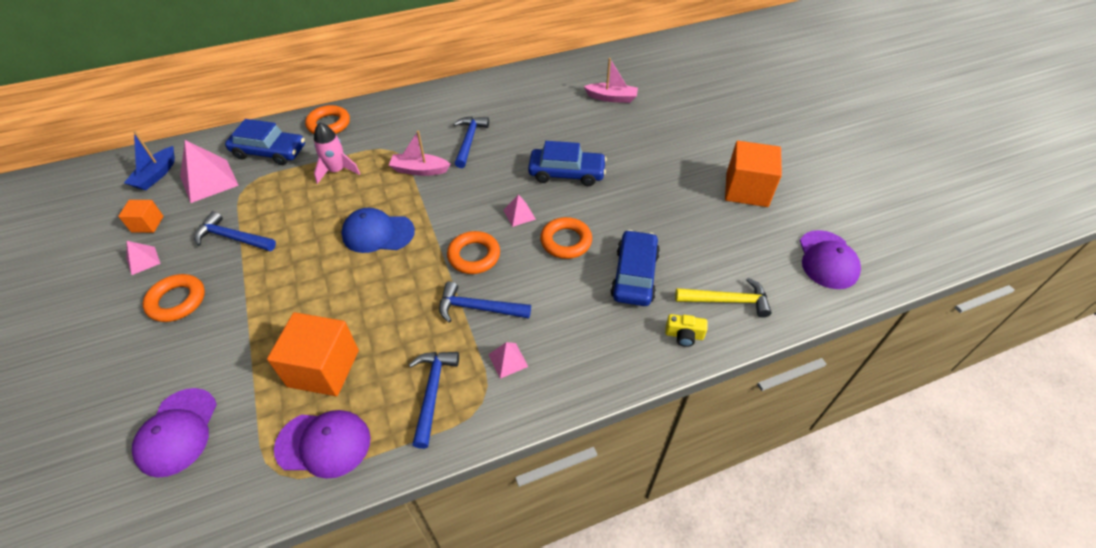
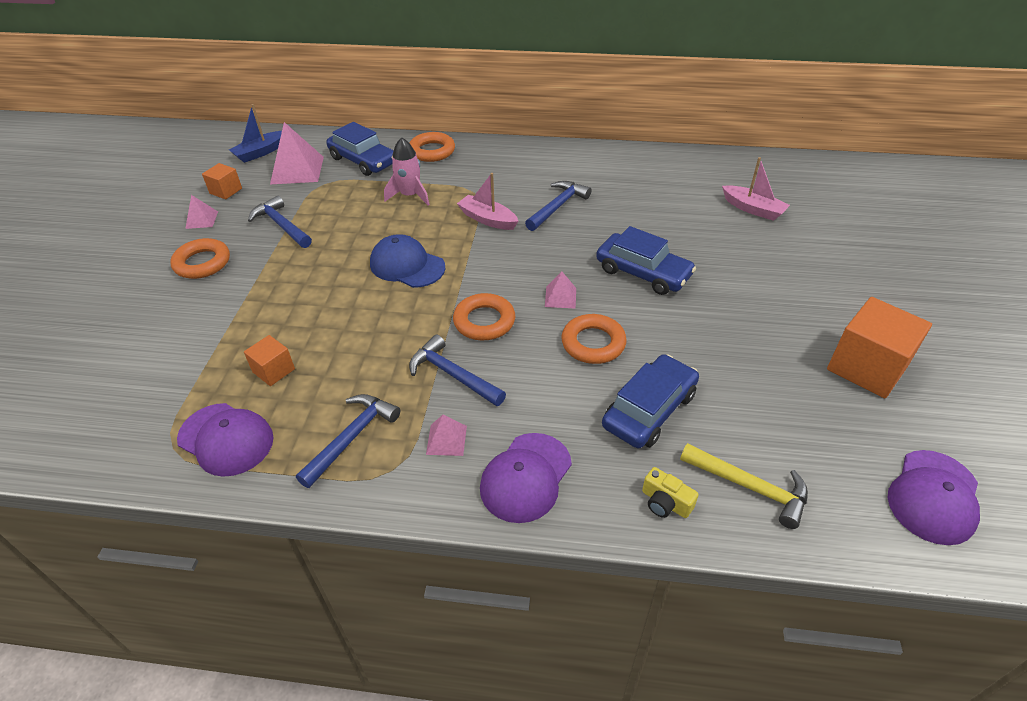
camera: 30 degrees right, 5 degrees down
purple cap [132,388,217,478] -> purple cap moved to [480,433,572,523]
orange cube [267,312,359,396] -> orange cube [244,335,295,386], size x0.52

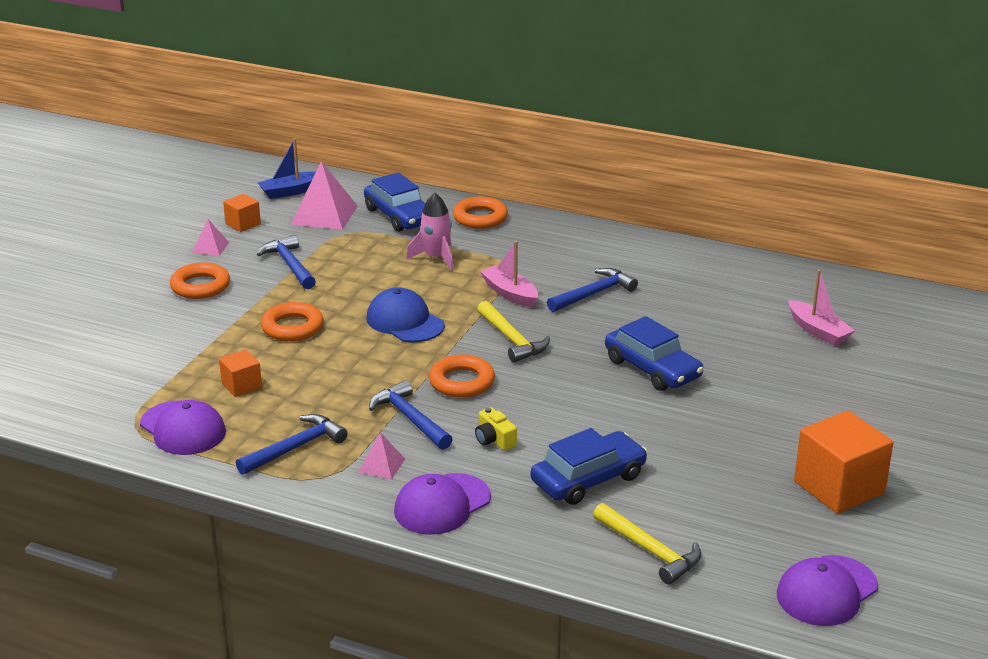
camera: 15 degrees right, 15 degrees down
pink pyramid [545,271,576,309] -> none
orange ring [561,314,627,364] -> orange ring moved to [261,302,324,341]
yellow camera [642,467,699,518] -> yellow camera moved to [475,407,517,451]
none -> yellow hammer [477,301,550,362]

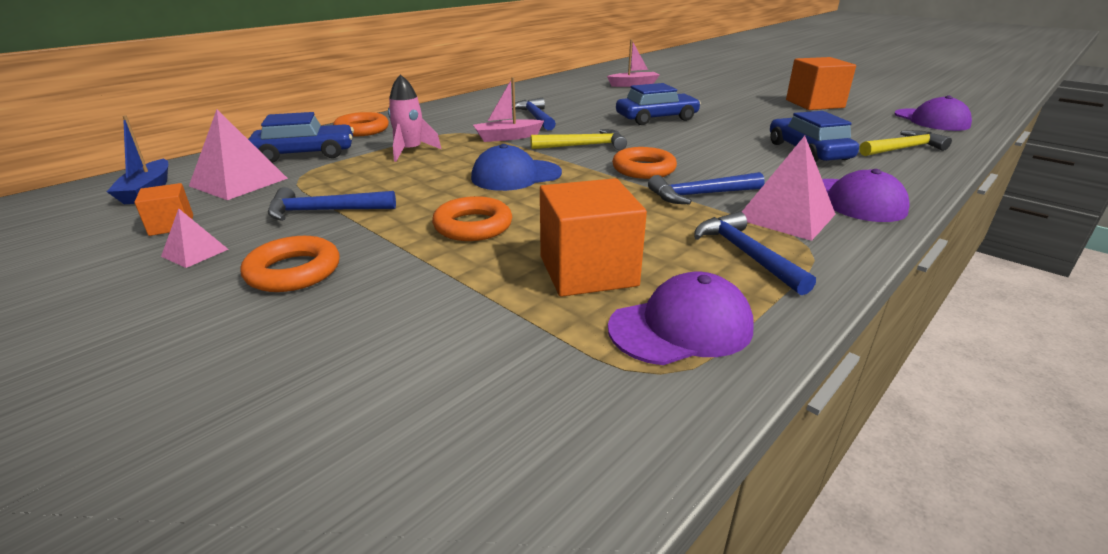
camera: 70 degrees left, 0 degrees up
orange cube [219,350,262,397] -> orange cube [540,178,647,297], size x1.92
pink pyramid [358,432,405,479] -> pink pyramid [742,136,835,241], size x1.92
yellow camera [475,407,517,451] -> none

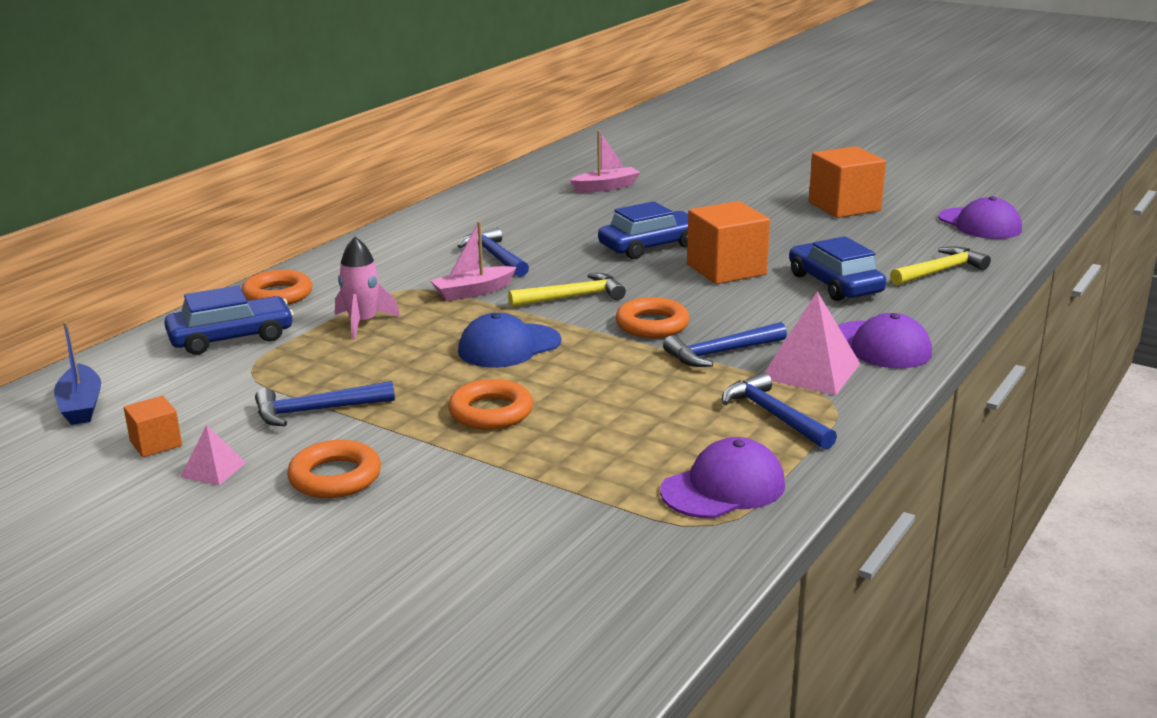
camera: 10 degrees left, 5 degrees down
pink pyramid [189,110,288,200] -> none
orange cube [540,178,647,297] -> orange cube moved to [687,201,770,284]

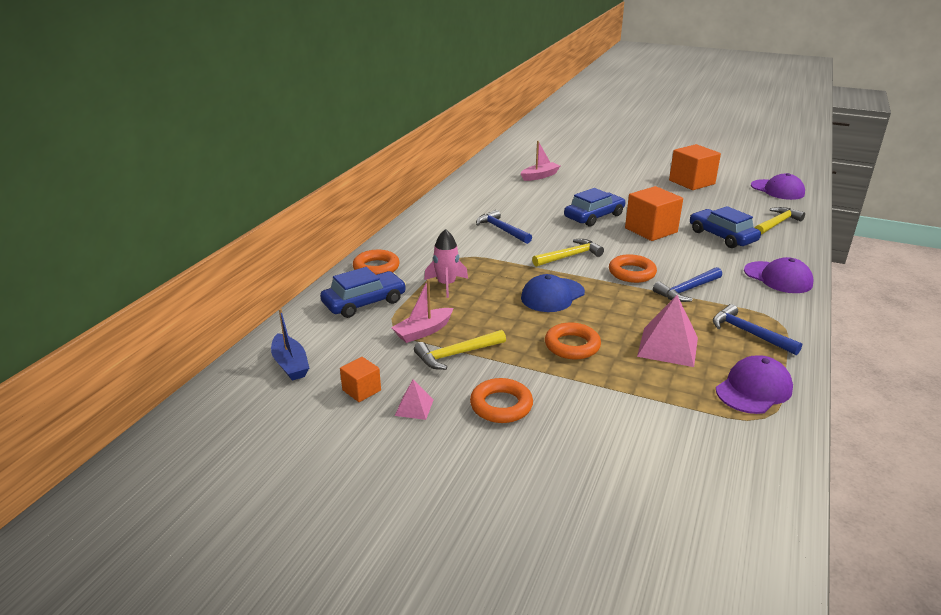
camera: 10 degrees left, 5 degrees up
blue hammer [255,381,395,426] -> yellow hammer [414,330,506,370]
pink boat [430,221,517,301] -> pink boat moved to [391,279,453,343]
pink pyramid [765,292,861,395] -> pink pyramid moved to [637,295,698,367]

